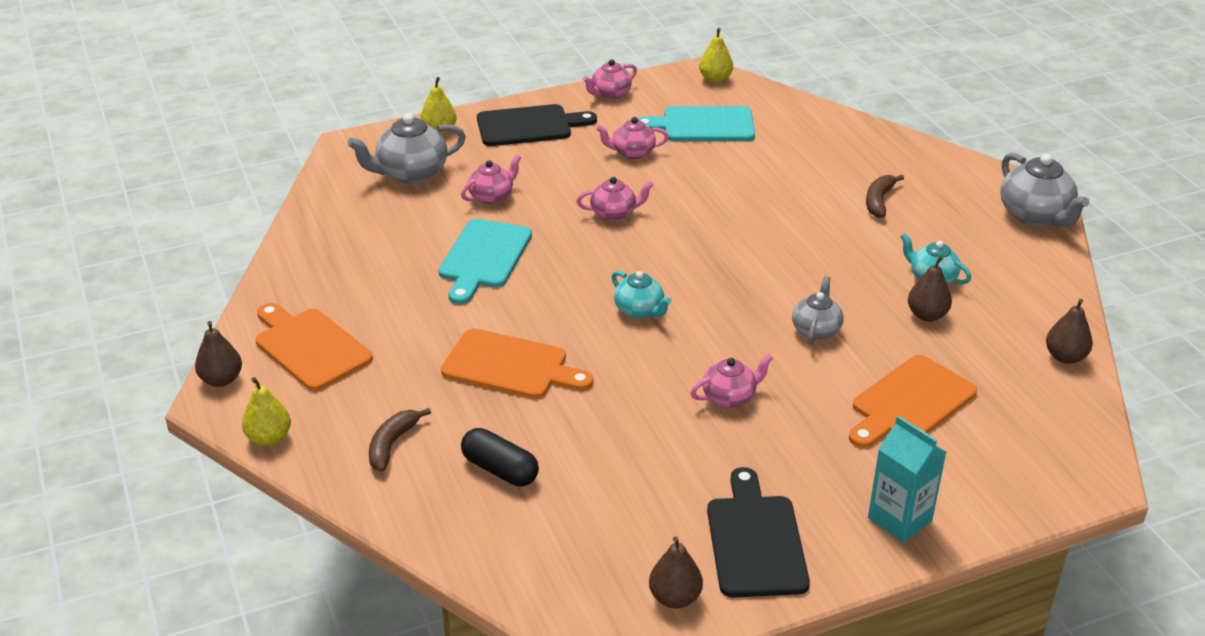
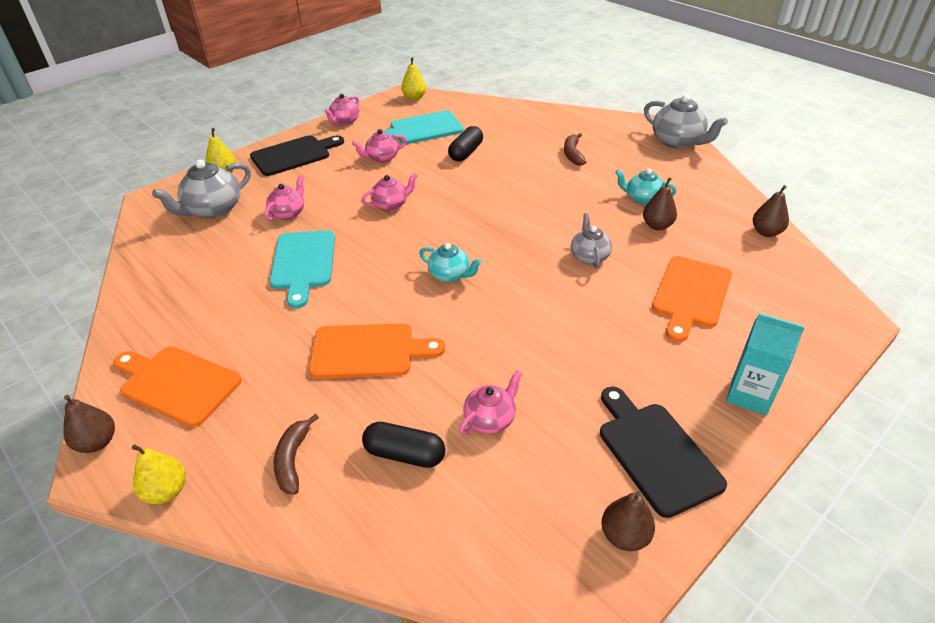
camera: 20 degrees left, 5 degrees up
pink teapot [691,354,773,408] -> pink teapot moved to [459,370,522,435]
none -> black capsule [448,126,483,161]

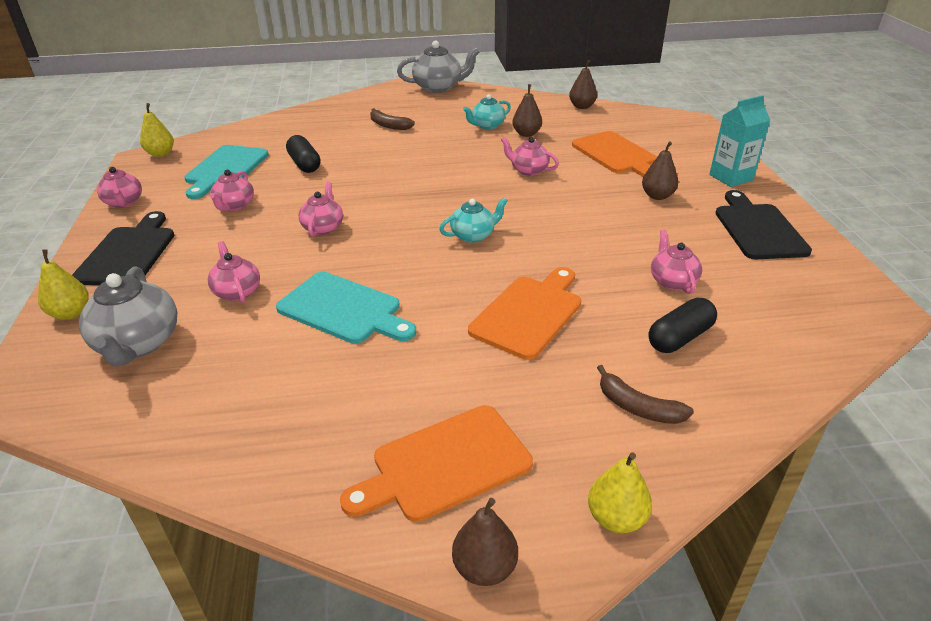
camera: 55 degrees left, 5 degrees down
grey teapot [571,213,612,268] -> pink teapot [501,137,559,176]
black cutting board [600,387,727,518] -> black cutting board turned 75 degrees clockwise [716,190,812,259]
brown pear [602,491,655,551] -> brown pear moved to [642,141,678,200]

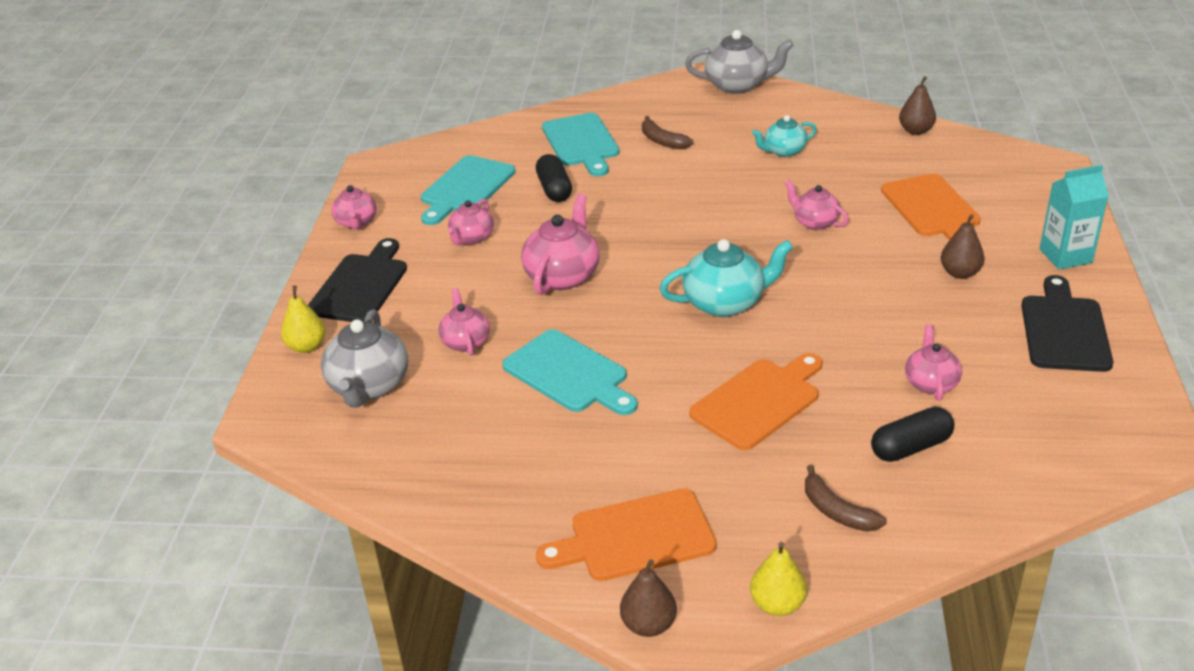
camera: 15 degrees right, 0 degrees up
yellow pear [140,103,174,157] -> none
pink teapot [299,182,343,237] -> pink teapot [521,194,600,295], size x1.62
turquoise teapot [439,198,508,243] -> turquoise teapot [660,239,793,317], size x1.62
brown pear [512,84,542,137] -> none
none -> turquoise cutting board [542,113,620,177]

